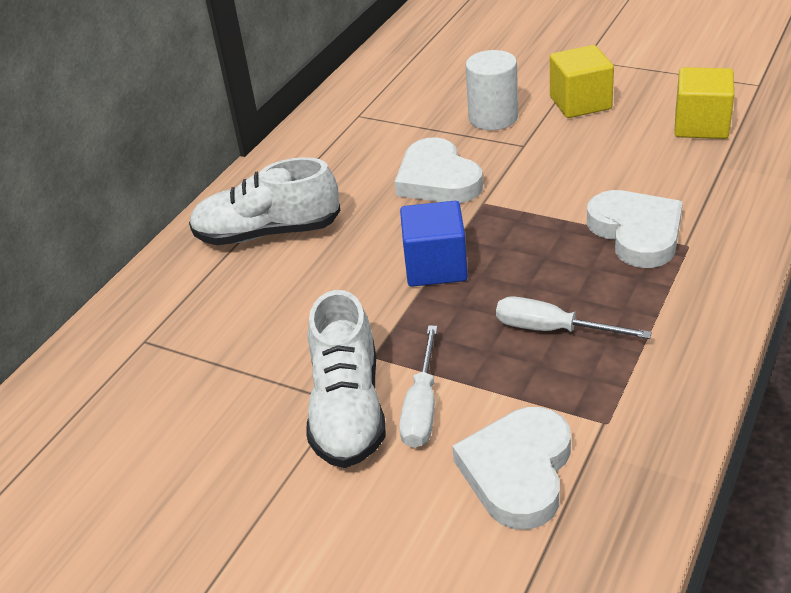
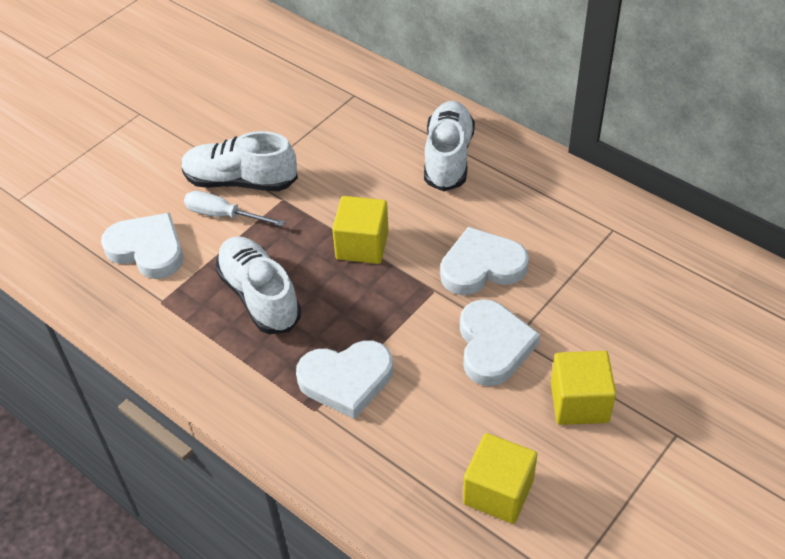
camera: 100 degrees right, 10 degrees up
blue cube [400,201,468,287] -> yellow cube [332,196,389,264]
white cylinder [465,50,518,130] -> none
white screwdriver [496,296,652,339] -> white shoe [215,236,301,334]
none -> white heart [460,299,540,386]

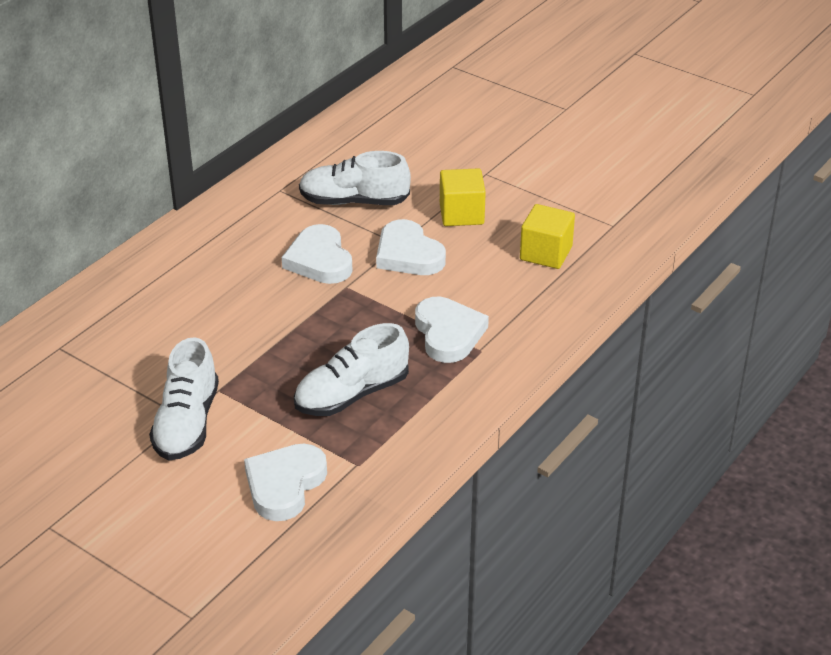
camera: 95 degrees left, 10 degrees down
white screwdriver [184,191,285,226] -> none
yellow cube [332,196,389,264] -> none
white shoe [424,101,475,191] -> white shoe moved to [299,151,411,205]
white heart [460,299,540,386] -> white heart turned 120 degrees counterclockwise [376,219,446,275]

